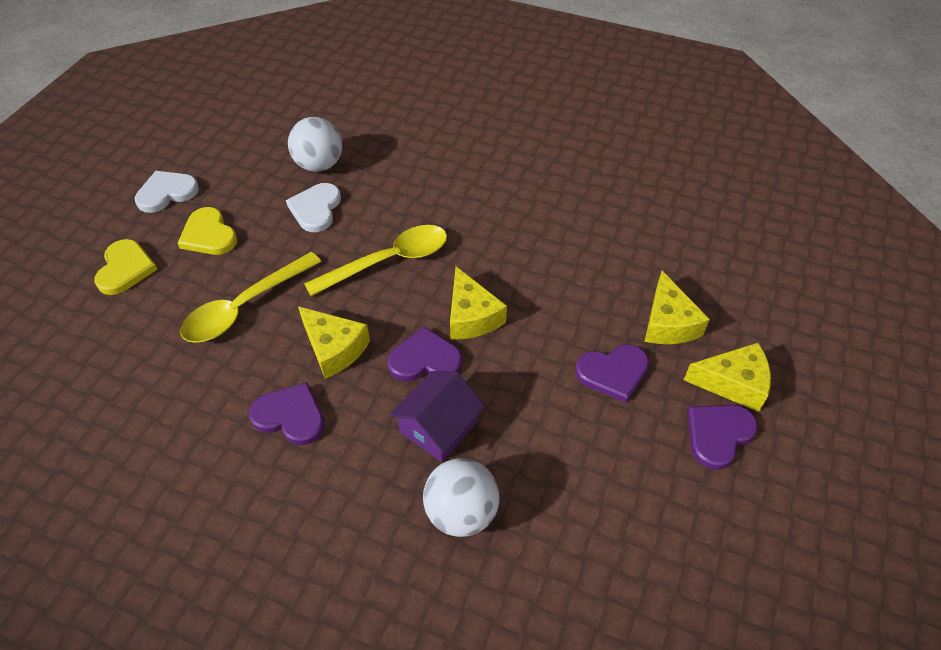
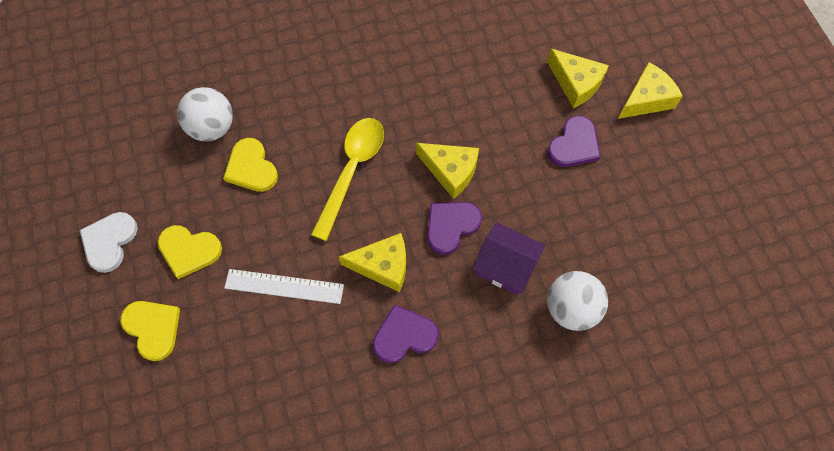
camera: 40 degrees left, 15 degrees up
yellow spoon [180,252,321,343] -> white ruler [224,269,344,304]
white heart [286,183,341,232] -> yellow heart [223,138,278,192]
purple house [390,371,485,462] -> purple house turned 60 degrees counterclockwise [472,222,545,295]
purple heart [687,405,758,470] -> none

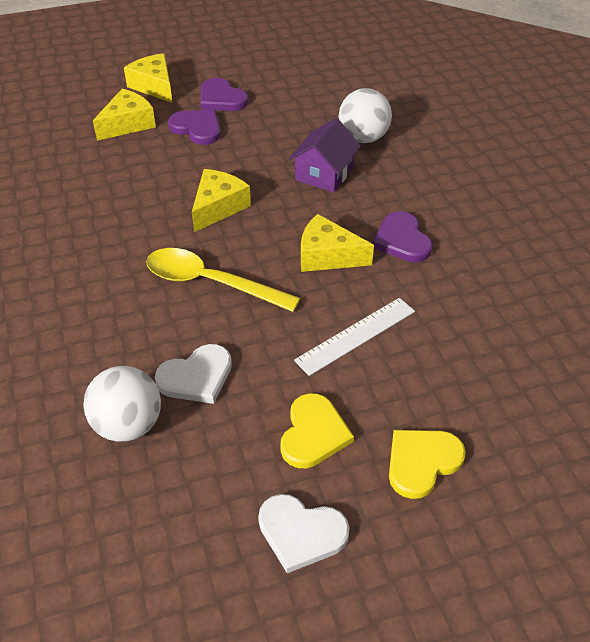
camera: 90 degrees left, 20 degrees down
yellow heart [223,138,278,192] -> white heart [155,344,232,404]
white ruler [224,269,344,304] -> white ruler turned 45 degrees clockwise [294,298,415,376]
yellow cheese [339,233,406,292] -> yellow cheese turned 75 degrees counterclockwise [301,214,374,272]
purple heart [427,202,482,255] -> purple heart moved to [200,78,249,111]

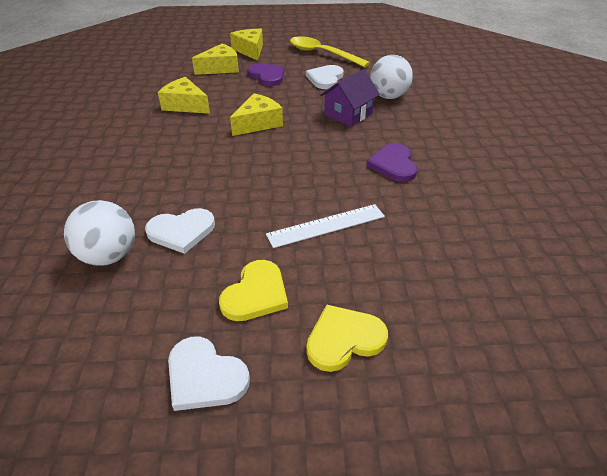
camera: 15 degrees right, 5 degrees down
yellow spoon [146,248,300,312] -> yellow spoon moved to [290,36,370,67]
purple heart [200,78,249,111] -> none
yellow cheese [301,214,374,272] -> yellow cheese moved to [158,77,210,114]
none -> white heart [306,65,344,89]

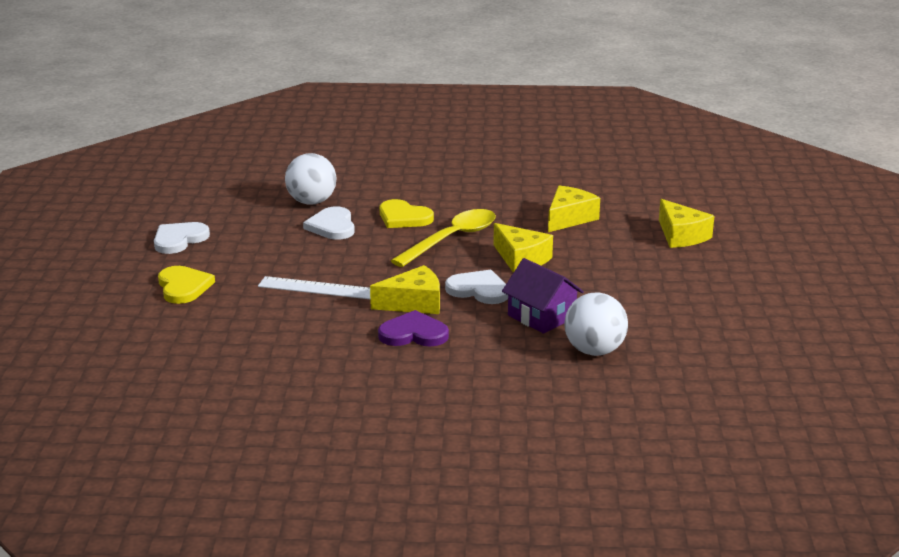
camera: 95 degrees right, 15 degrees down
yellow heart [219,260,288,321] -> yellow heart moved to [380,199,434,228]
yellow cheese [230,29,263,61] -> yellow cheese moved to [370,265,440,314]
purple heart [247,64,284,86] -> none
white ruler [266,204,385,248] -> white ruler turned 60 degrees counterclockwise [258,276,370,299]
yellow spoon [290,36,370,67] -> yellow spoon moved to [391,209,496,267]
white heart [306,65,344,89] -> white heart moved to [445,269,508,304]

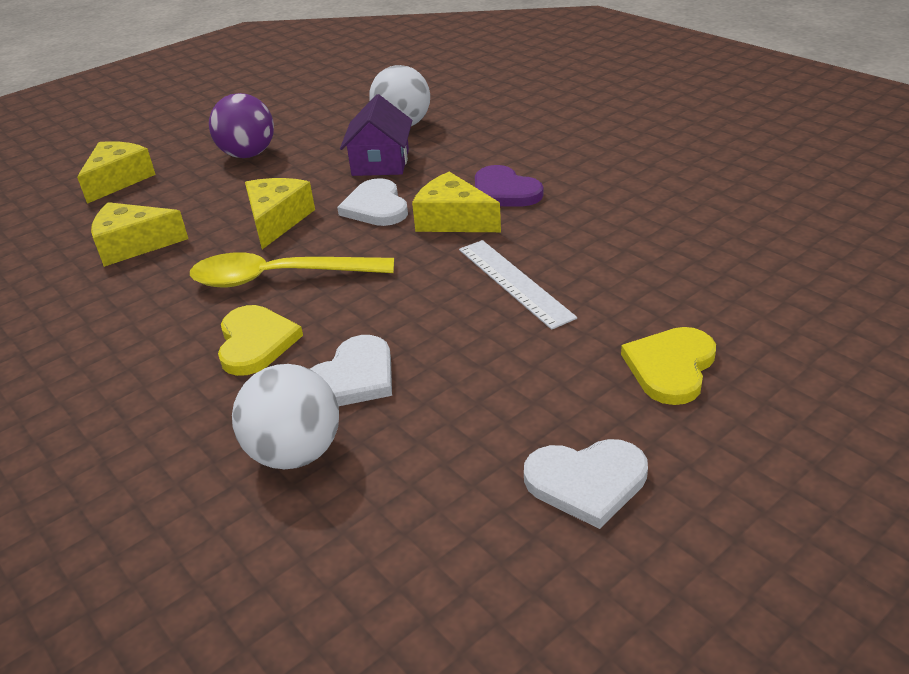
camera: 130 degrees left, 10 degrees up
none -> purple ball [209,93,274,158]

